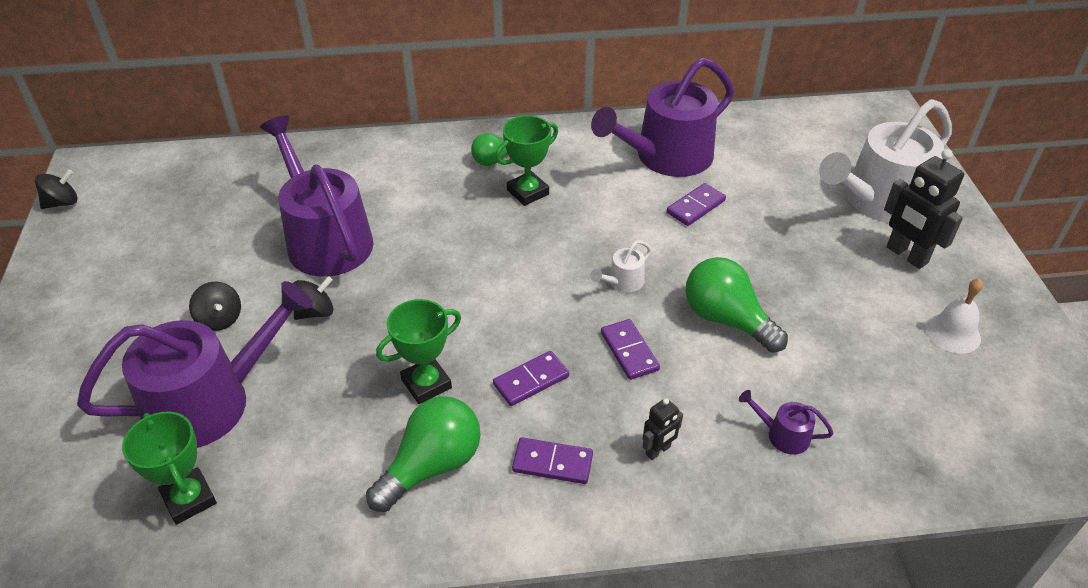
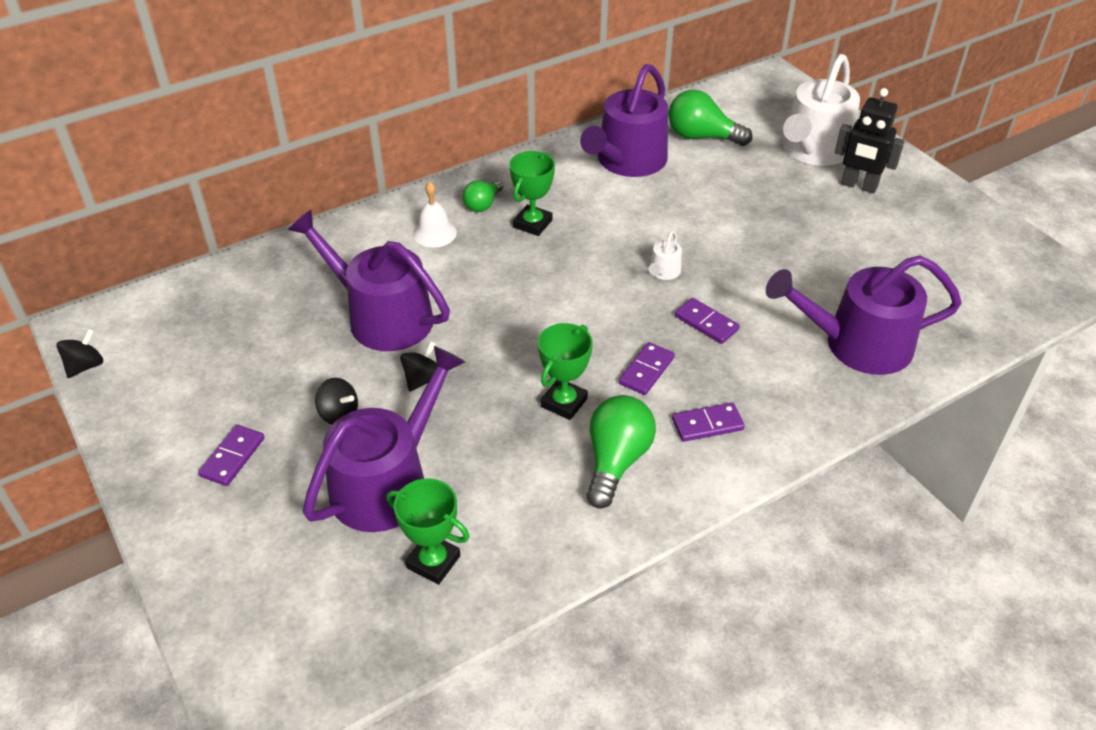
camera: 25 degrees left, 0 degrees up
black robot [642,398,683,460] -> none
purple domino [667,183,726,226] -> purple domino moved to [198,425,265,486]
green light bulb [686,257,788,353] -> green light bulb moved to [669,90,753,146]
purple watering can [739,390,834,455] -> purple watering can [766,255,962,375], size x2.48
white bell [925,278,983,354] -> white bell moved to [413,182,457,247]

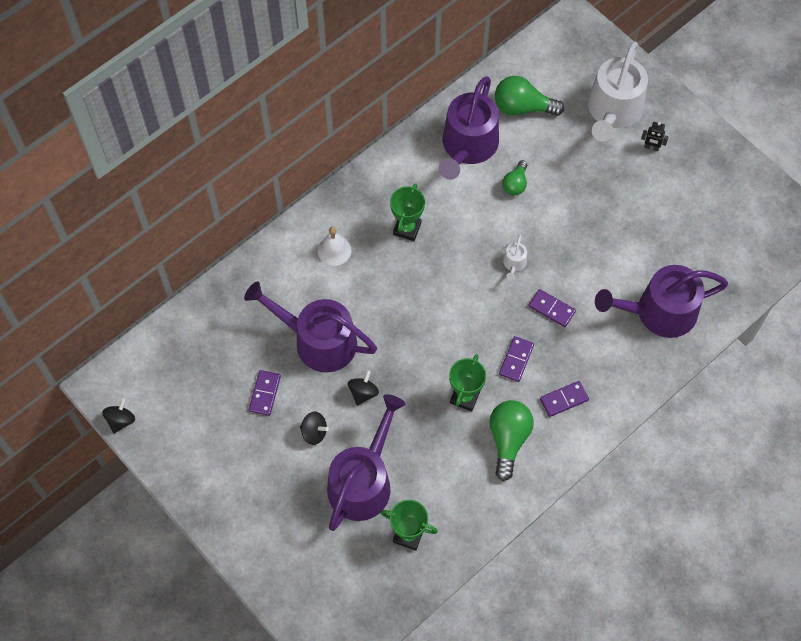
camera: 10 degrees left, 20 degrees up
purple domino [198,425,265,486] -> purple domino moved to [249,370,281,416]
green light bulb [463,180,503,212] -> green light bulb moved to [502,160,527,196]
black robot [835,88,905,193] -> black robot [641,122,669,151], size x0.53

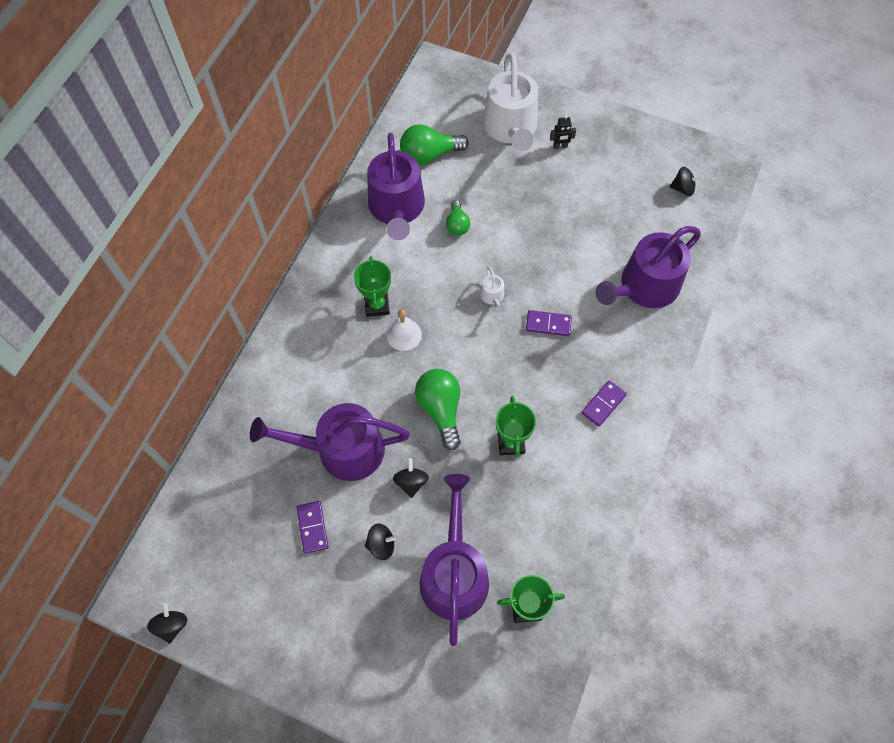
camera: 25 degrees left, 0 degrees up
white bell [318,227,351,266] -> white bell moved to [387,310,422,351]
green light bulb [489,400,534,481] -> green light bulb moved to [415,369,461,450]
purple domino [499,336,534,382] -> none
none -> black spinning top [670,167,704,196]

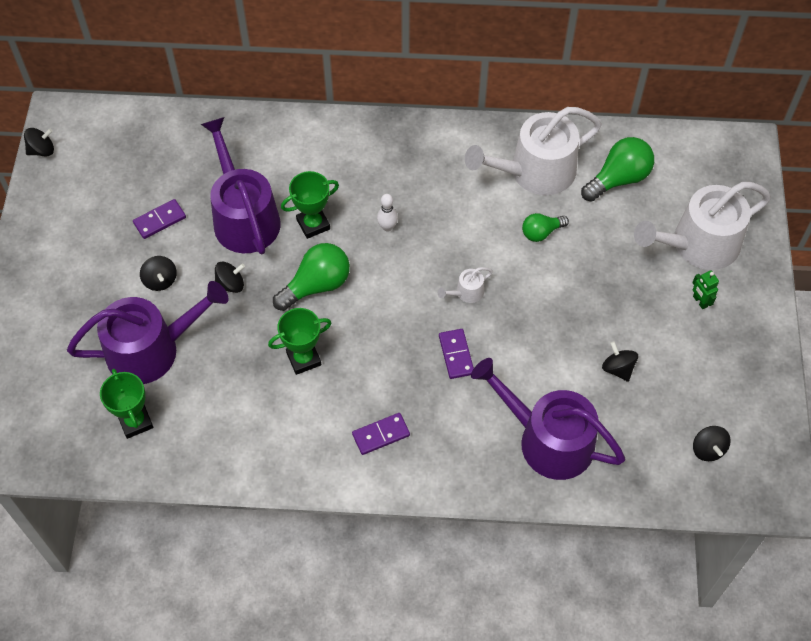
camera: 70 degrees right, 5 degrees down
green trophy [354,256,391,317] -> green trophy moved to [281,171,339,239]
purple watering can [367,133,425,240] -> white watering can [465,107,602,195]
white bell [387,310,422,351] -> white bowling pin [377,194,398,232]
green light bulb [400,124,469,165] -> green light bulb turned 90 degrees clockwise [581,137,654,202]
black robot [550,115,576,149] -> green robot [692,270,719,309]
purple domino [581,380,627,427] -> purple domino turned 45 degrees counterclockwise [352,413,410,455]
none -> black spinning top [602,341,638,382]

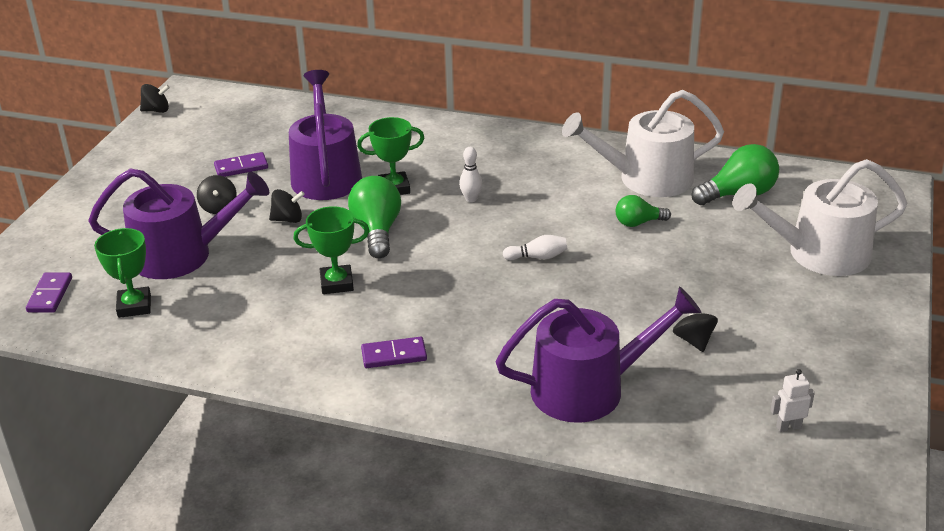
camera: 15 degrees right, 25 degrees down
green light bulb [273,243,350,311] -> green light bulb turned 75 degrees counterclockwise [348,176,401,258]
white watering can [438,267,493,303] -> white bowling pin [503,235,567,260]
purple domino [439,329,474,379] -> purple domino moved to [26,273,72,313]
purple watering can [471,358,625,480] -> purple watering can turned 120 degrees clockwise [495,287,702,423]
green robot [692,270,719,309] -> none
black spinning top [693,426,731,461] -> white robot [770,369,815,432]

